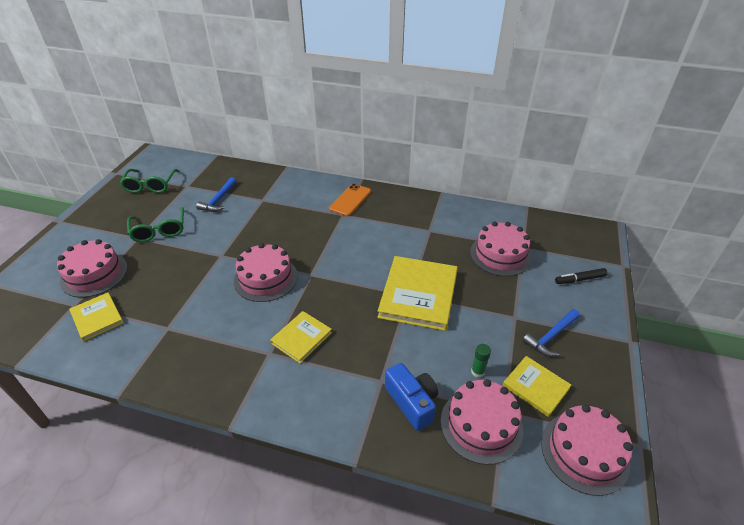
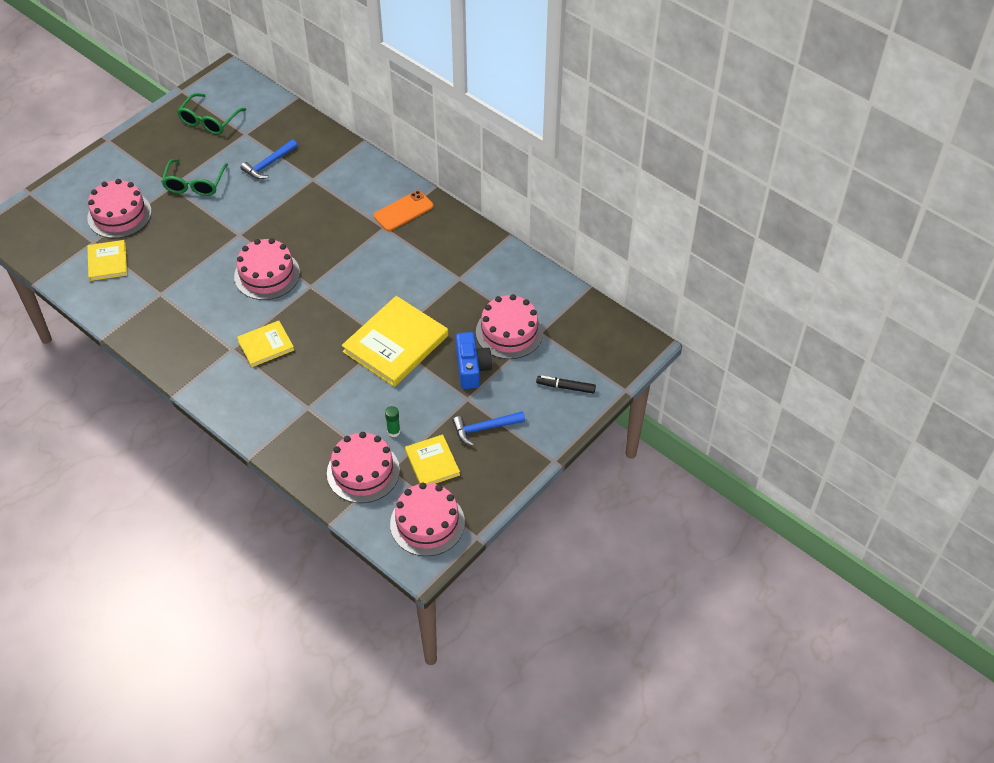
camera: 25 degrees right, 10 degrees up
blue camera [385,363,438,431] -> blue camera moved to [456,332,492,389]

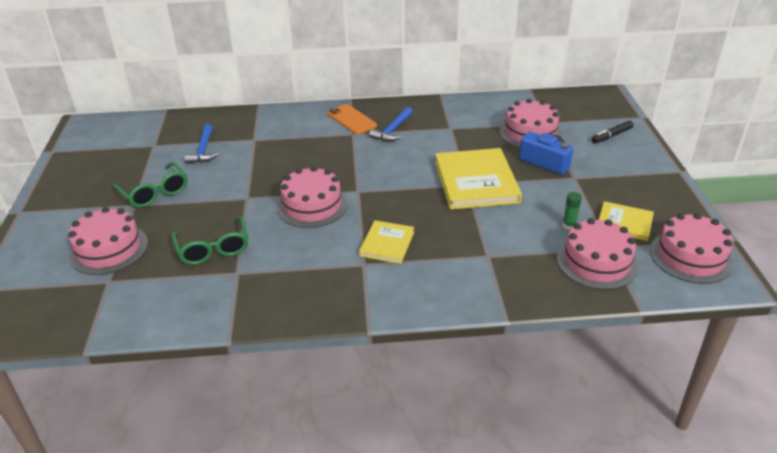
camera: 45 degrees left, 15 degrees down
yellow book [87,240,127,281] -> none
green glasses [177,93,246,135] -> green glasses moved to [171,216,248,265]
orange phone [374,190,433,231] -> orange phone turned 45 degrees counterclockwise [327,104,377,135]
blue hammer [453,411,525,446] -> blue hammer moved to [369,107,413,141]

